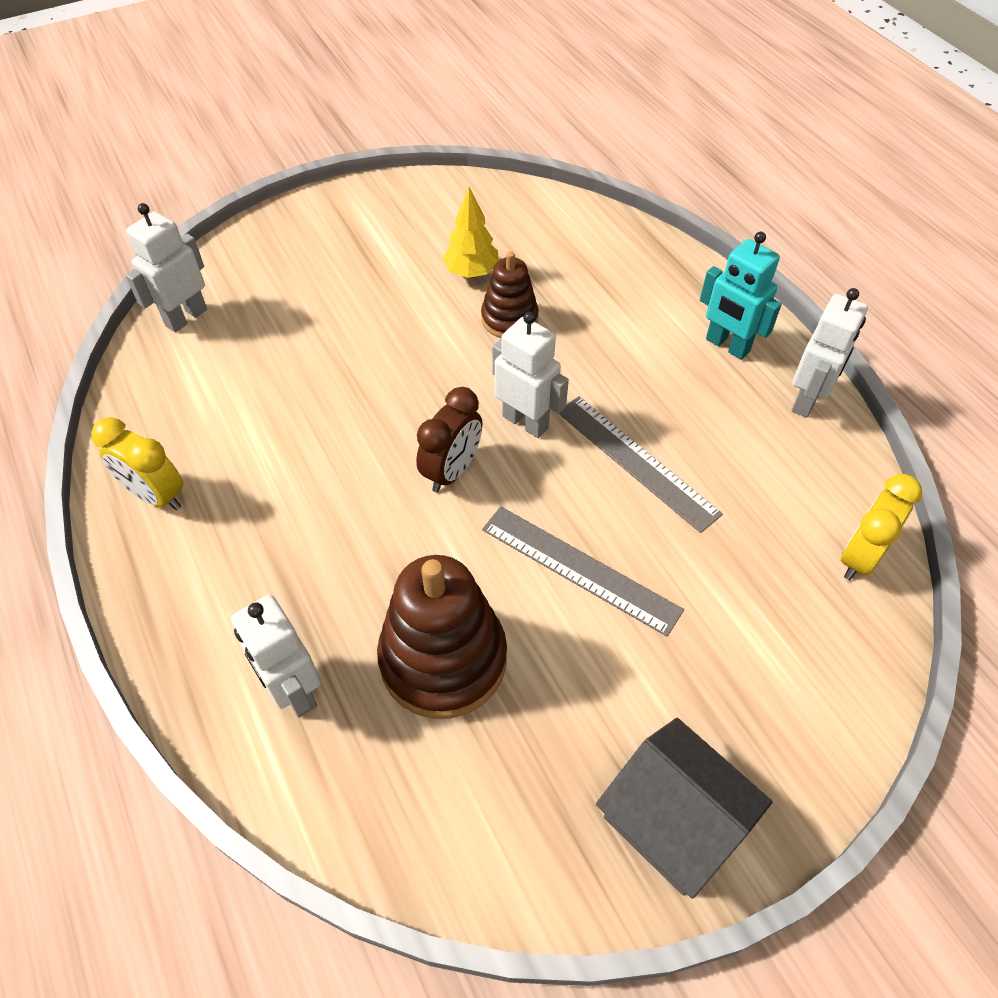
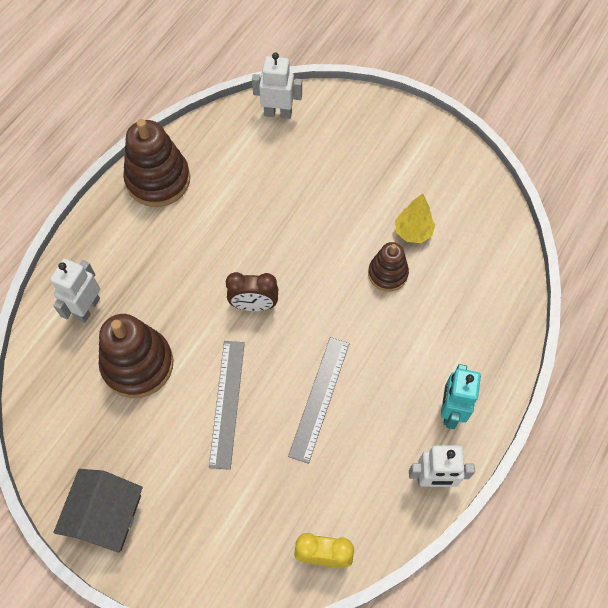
camera: 60 degrees right, 10 degrees up
yellow clock [91,417,183,510] -> brown stacking toy [123,119,190,207]
white robot [492,312,569,438] -> none

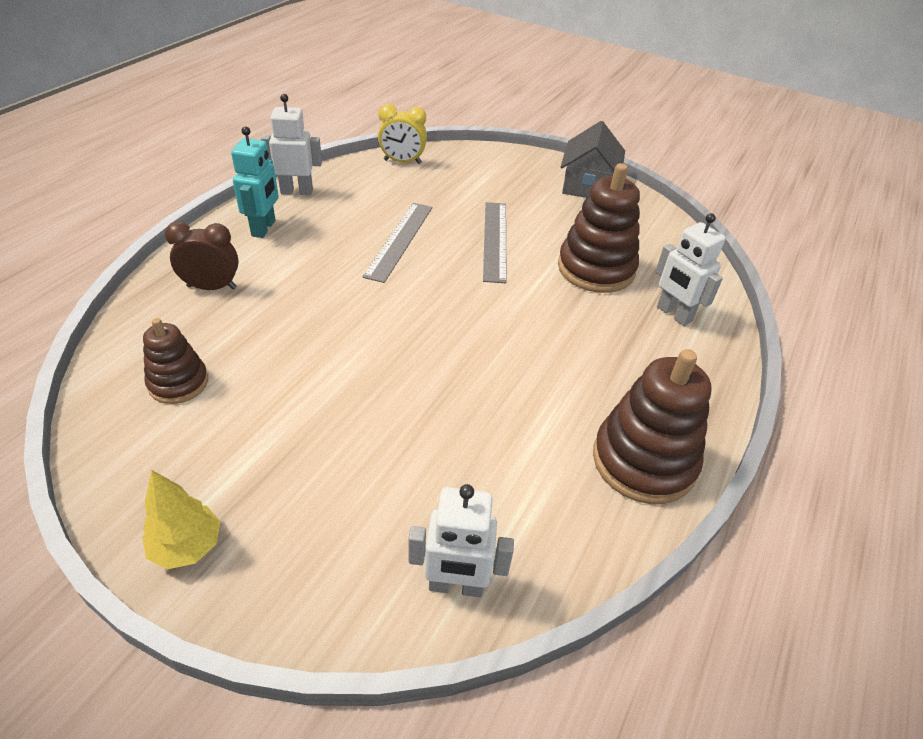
camera: 175 degrees right, 20 degrees down
white robot [50,259,100,323] -> white robot turned 120 degrees clockwise [655,213,726,326]
brown clock [226,272,278,311] -> brown clock moved to [165,221,239,290]
brown stacking toy [368,242,409,291] -> brown stacking toy moved to [143,318,208,404]
yellow tree [395,194,435,243] -> yellow tree moved to [142,470,220,569]

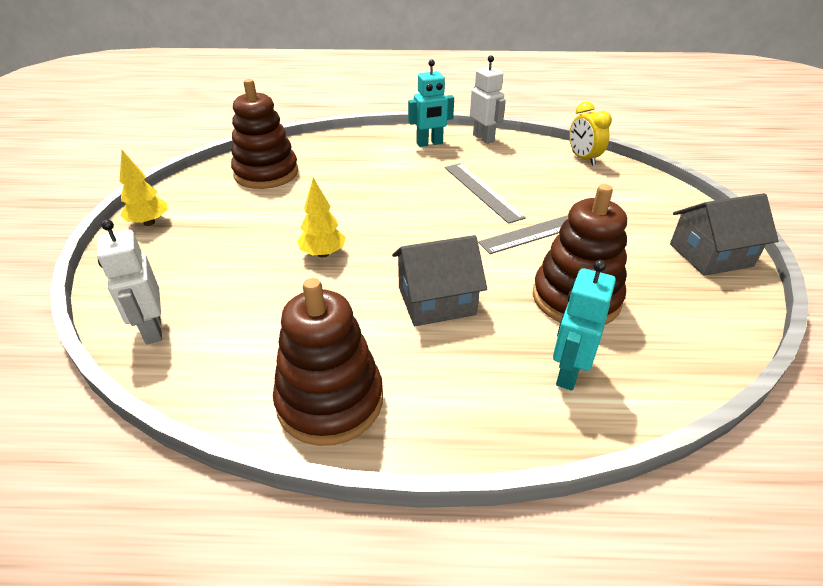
camera: 65 degrees right, 5 degrees down
brown stacking toy [143,318,208,404] -> brown stacking toy [231,79,298,189], size x1.70
brown clock [165,221,239,290] -> none
grey ruler [363,203,432,283] -> grey ruler turned 75 degrees clockwise [445,163,526,224]
white robot [655,213,726,326] -> turquoise robot [553,260,616,391]
none -> yellow tree [298,178,346,258]
none -> grey house [392,235,487,326]

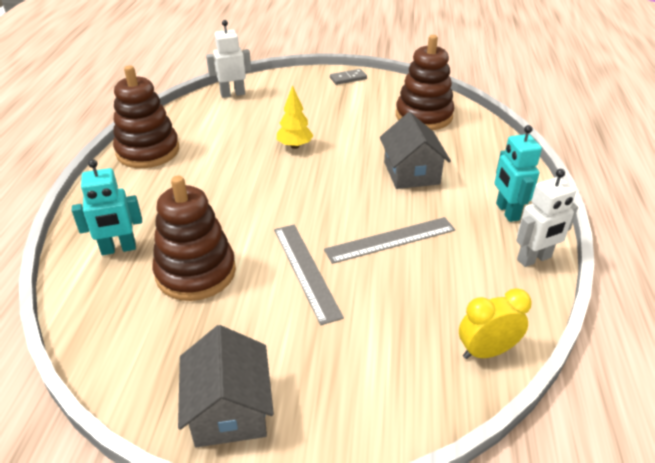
camera: 95 degrees right, 0 degrees up
yellow tree [120,150,168,226] -> grey domino [330,69,367,85]
grey house [392,235,487,326] -> grey house moved to [380,112,451,189]
turquoise robot [553,260,616,391] -> turquoise robot turned 135 degrees clockwise [72,159,142,255]

